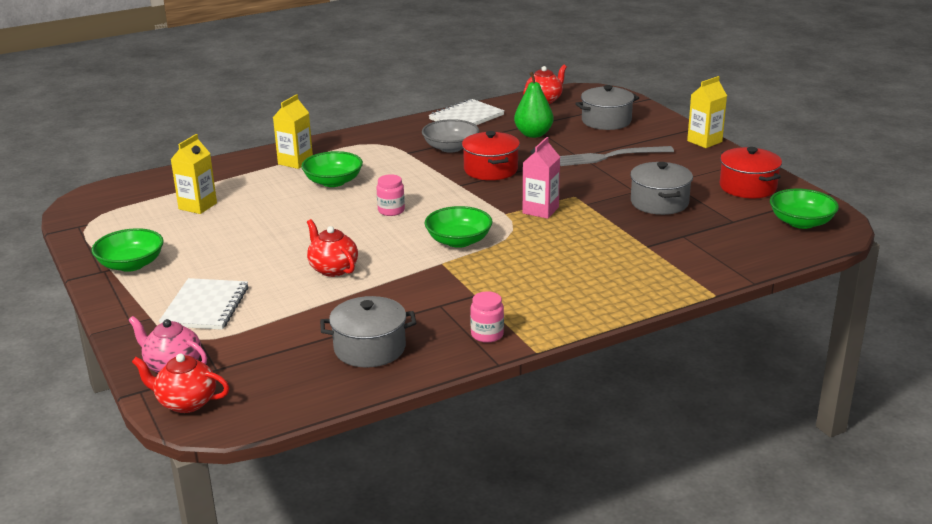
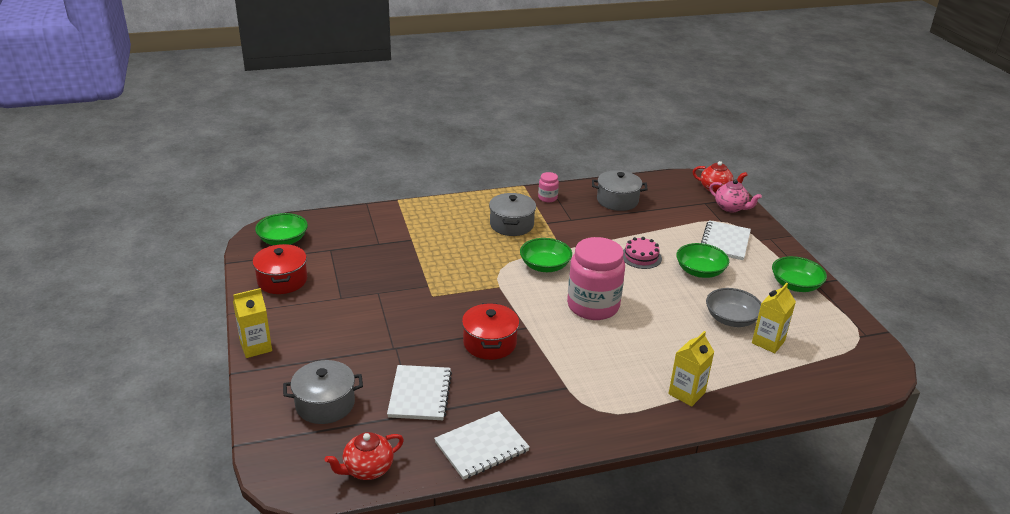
camera: 170 degrees left, 5 degrees up
green bowl [301,151,363,187] -> green bowl moved to [676,243,729,278]
red teapot [307,219,358,277] -> pink cake [623,237,662,269]
pink jar [376,174,405,216] -> pink jar [567,237,625,320], size x2.26
grey bowl [422,119,479,153] -> grey bowl moved to [706,288,761,327]
green pear [514,72,554,138] -> white notebook [387,365,452,420]
pink carton [523,137,560,219] -> none
grey fork [560,146,674,166] -> none
grey pot [630,162,693,215] -> grey pot moved to [489,193,536,236]

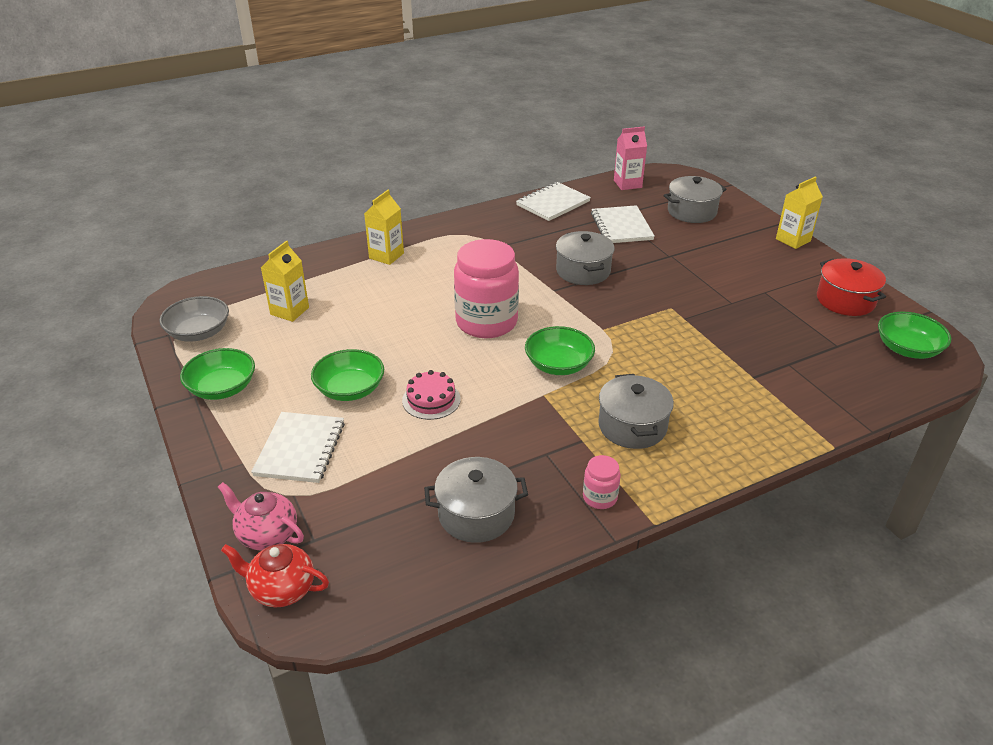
camera: 170 degrees right, 5 degrees up
red teapot [325,432,404,480] -> pink carton [614,127,647,190]
red pot [462,303,519,360] -> grey pot [556,231,615,285]
grey bowl [706,288,761,327] -> grey bowl moved to [159,296,229,342]

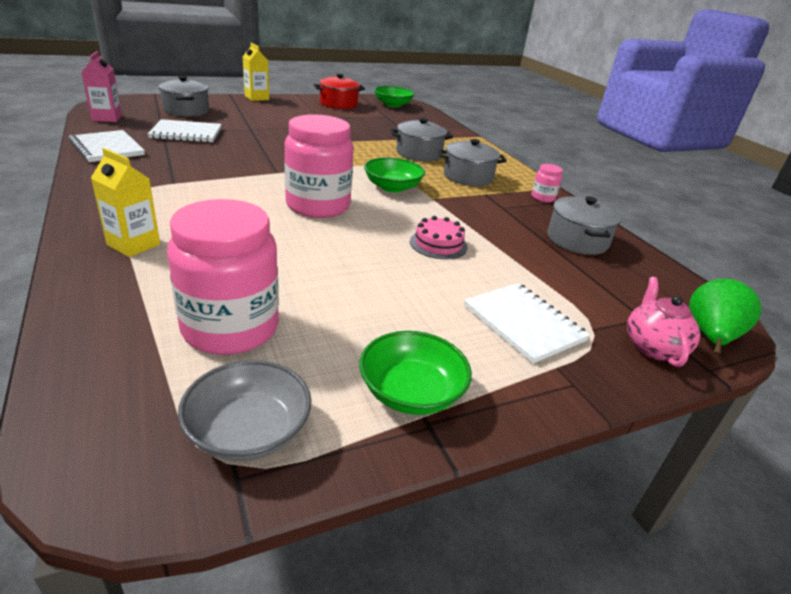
camera: 90 degrees left, 5 degrees down
pink teapot [218,482,304,550] -> pink teapot turned 150 degrees clockwise [627,277,700,367]
red teapot [221,544,329,607] -> green pear [689,279,761,355]
white notebook [251,412,345,483] -> white notebook turned 45 degrees clockwise [464,283,590,364]
yellow carton [261,241,309,322] -> pink jar [167,199,279,355]
green bowl [311,349,384,401] -> none
grey pot [556,231,615,285] -> grey pot moved to [390,118,453,161]

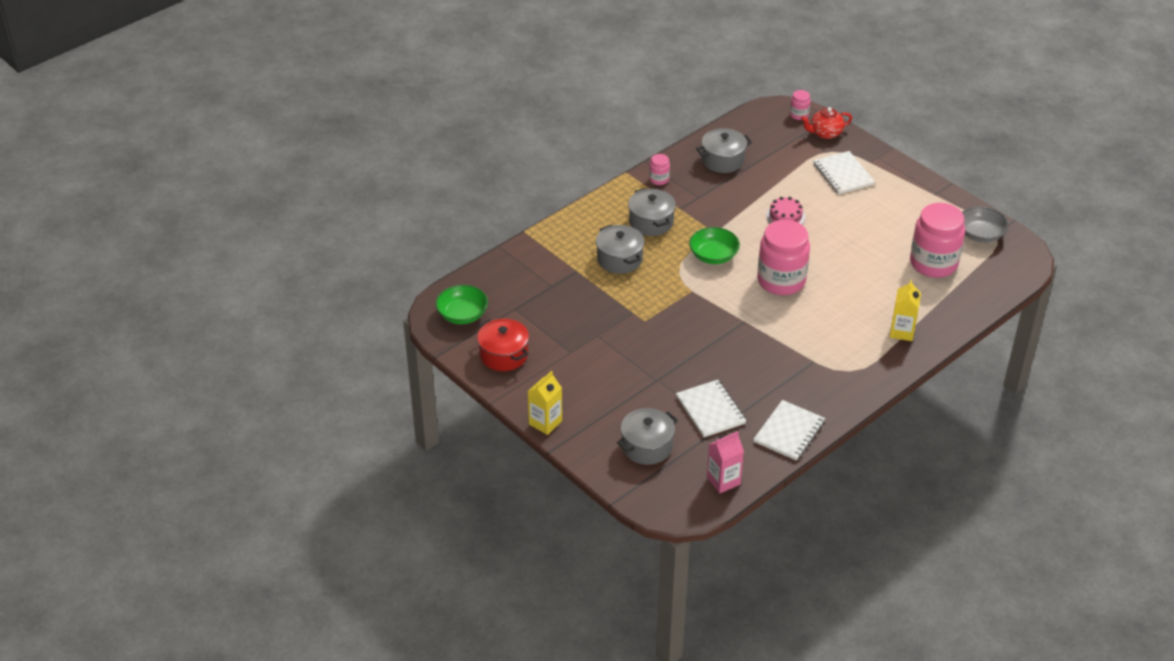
camera: 105 degrees left, 10 degrees up
green bowl [359,331,472,415] -> none
white notebook [464,283,590,364] -> white notebook turned 60 degrees counterclockwise [813,151,875,195]
pink teapot [627,277,700,367] -> red teapot [801,107,852,139]
green pear [689,279,761,355] -> pink jar [790,90,811,120]

